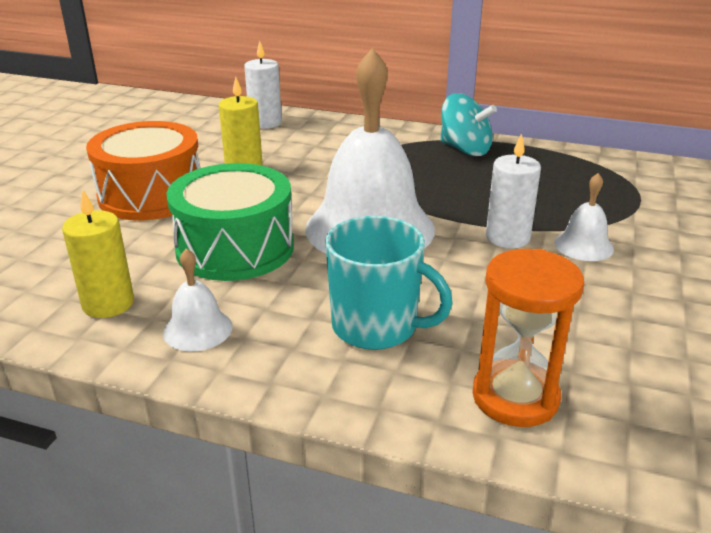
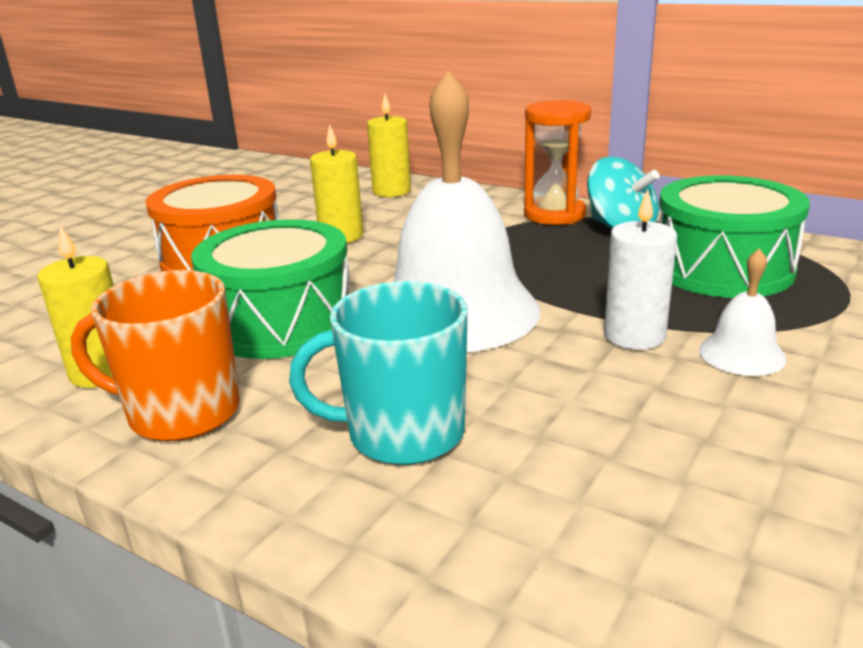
camera: 15 degrees right, 5 degrees down
white bell [163,248,233,351] -> orange mug [71,270,240,442]
white candle [244,41,282,129] -> yellow candle [367,94,411,197]
turquoise mug [325,216,453,350] -> turquoise mug turned 135 degrees clockwise [289,281,468,465]
orange hourglass [472,249,584,427] -> orange hourglass moved to [524,100,591,225]
none -> green drum [659,176,810,298]

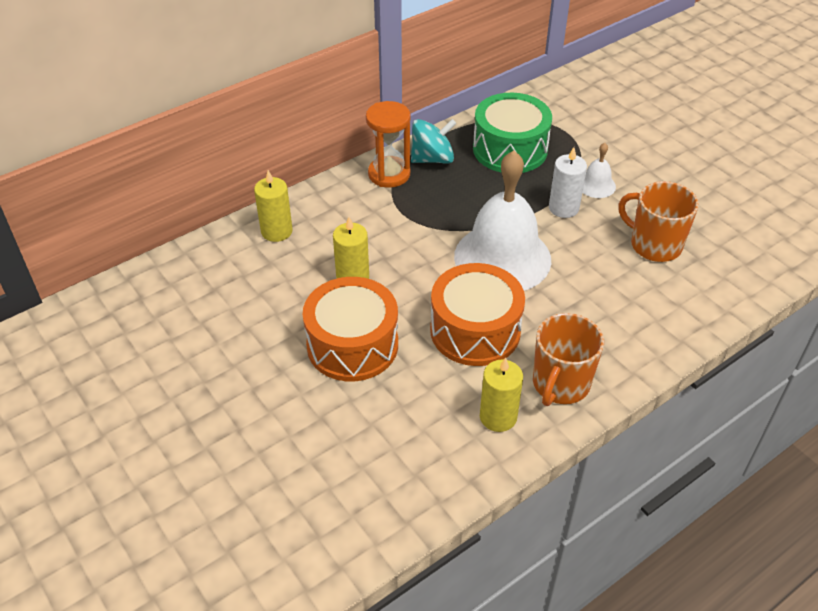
camera: 70 degrees left, 20 degrees up
green drum [191,219,349,359] -> orange drum [430,263,525,366]
turquoise mug [289,281,468,465] -> none
none -> orange mug [618,181,699,262]

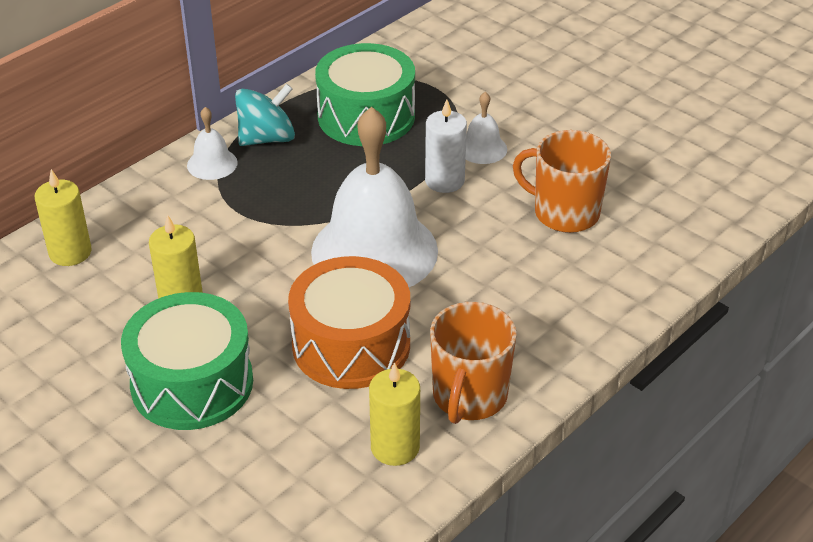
camera: 10 degrees left, 5 degrees down
orange drum [303,277,398,381] -> green drum [121,292,253,430]
orange hourglass [366,101,410,188] -> white bell [187,107,238,180]

